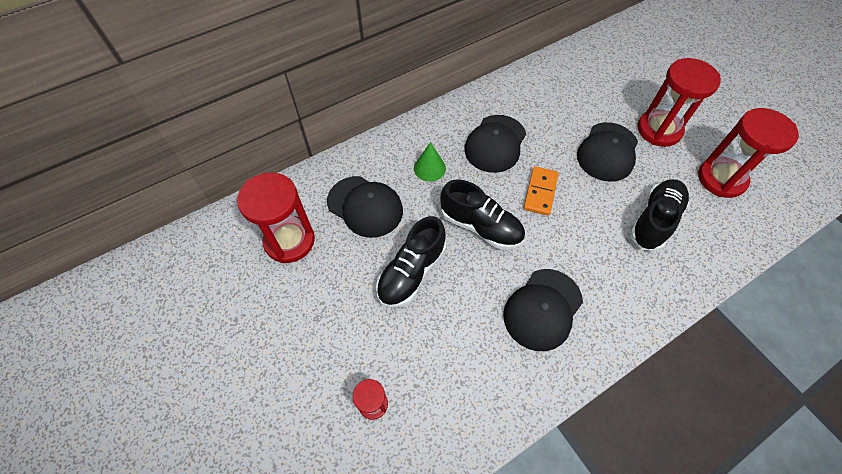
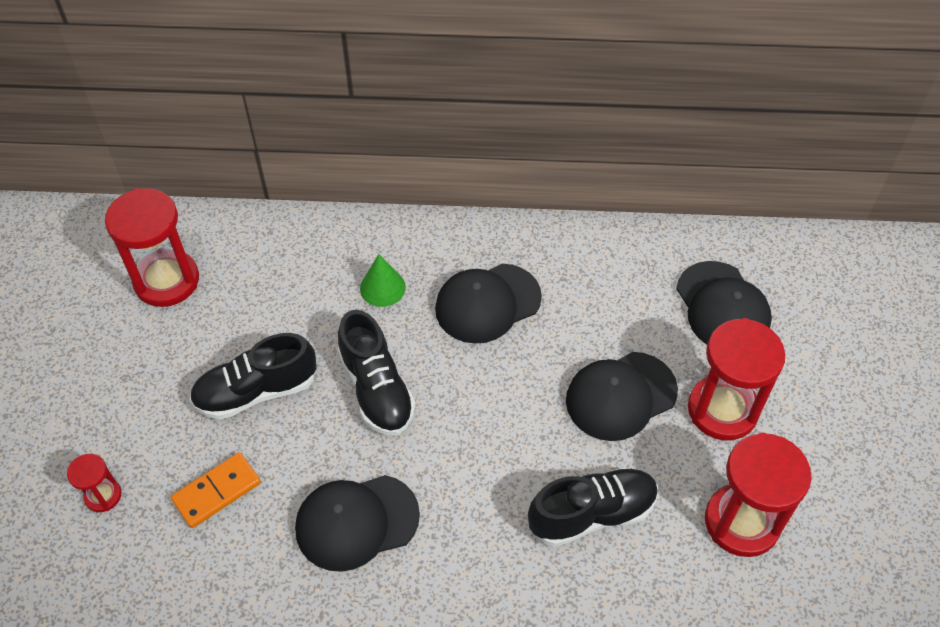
camera: 35 degrees right, 5 degrees down
black cap [327,176,403,238] -> black cap moved to [676,261,772,345]
orange domino [523,166,559,216] -> orange domino moved to [171,452,261,528]

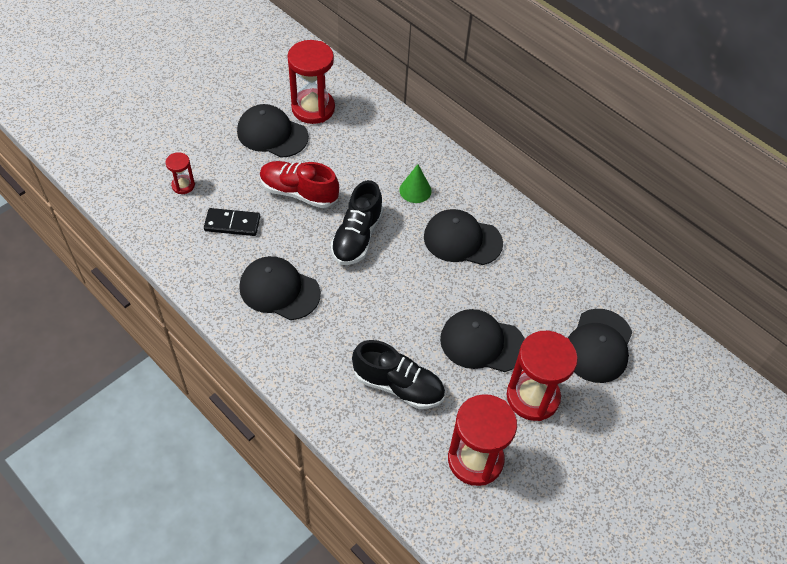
camera: 40 degrees right, 0 degrees up
orange domino [171,452,261,528] -> black domino [204,208,260,236]
black shoe [189,333,316,420] -> red shoe [260,161,339,208]
none -> black cap [237,104,309,158]

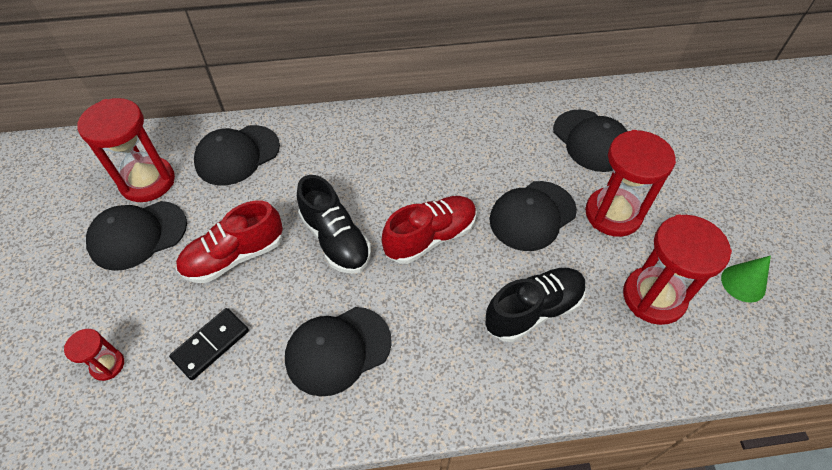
camera: 50 degrees left, 0 degrees up
green cone [399,164,432,203] -> green cone moved to [721,255,771,303]
black cap [424,209,503,265] -> black cap moved to [194,125,280,186]
none -> red shoe [382,196,477,264]

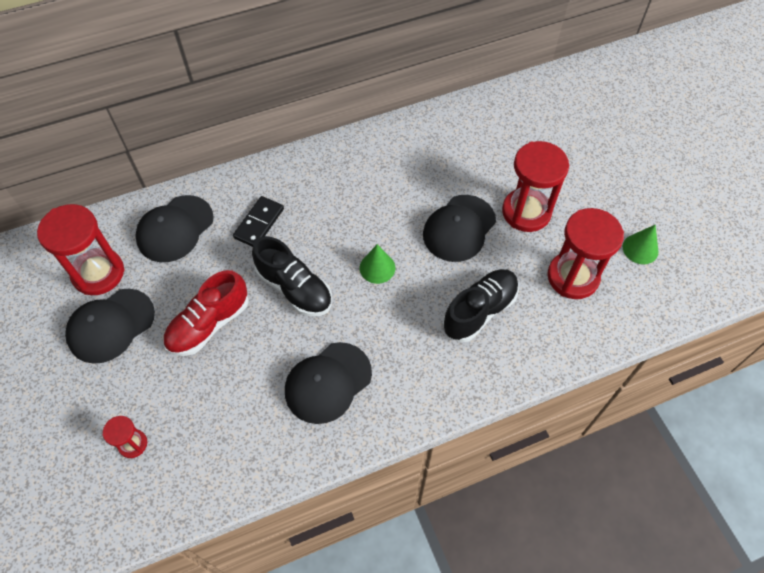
camera: 15 degrees left, 5 degrees up
black domino [169,308,249,380] -> black domino moved to [233,196,284,247]
red shoe [382,196,477,264] -> green cone [360,244,395,284]
black cap [553,109,627,172] -> none

